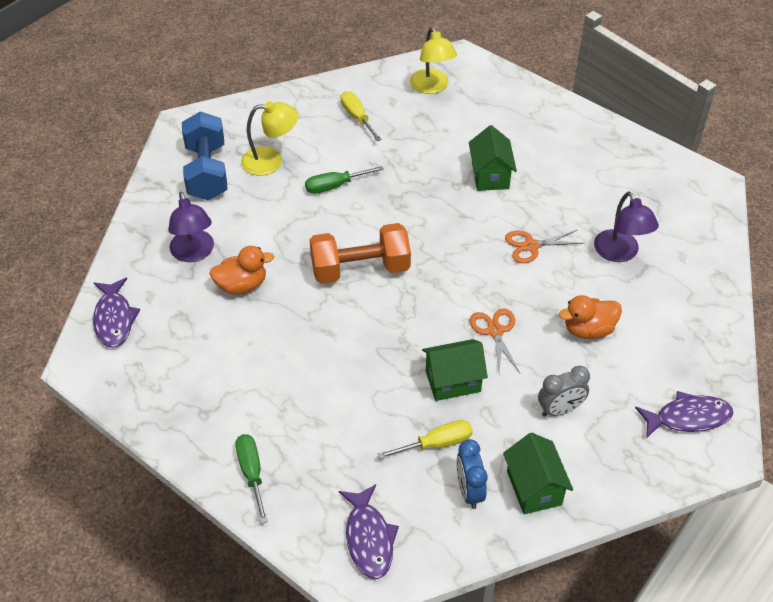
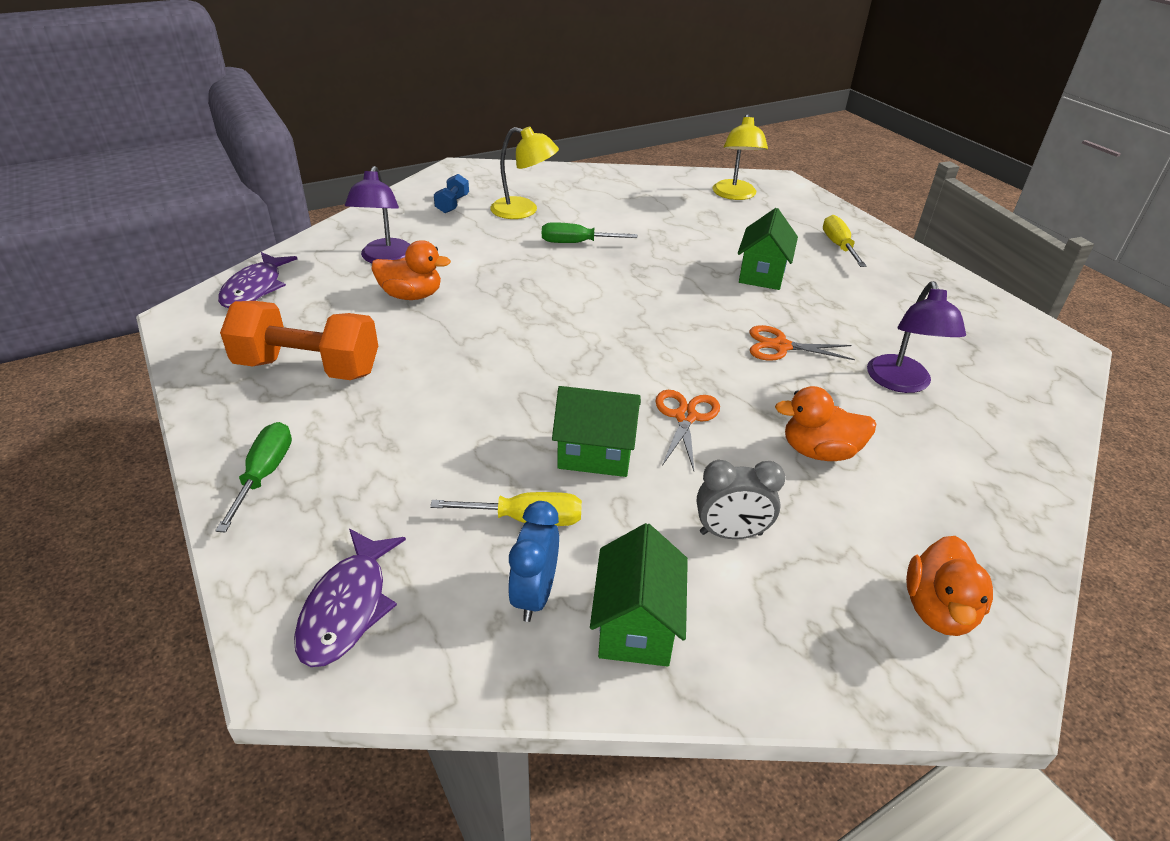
camera: 20 degrees right, 10 degrees down
blue dumbbell [182,111,228,200] -> blue dumbbell [434,174,469,213], size x0.47
orange dumbbell [309,223,411,284] -> orange dumbbell moved to [220,301,378,380]
yellow screwdriver [341,91,382,141] -> yellow screwdriver moved to [823,215,867,267]
purple fish [635,391,733,438] -> orange duck [906,536,993,636]

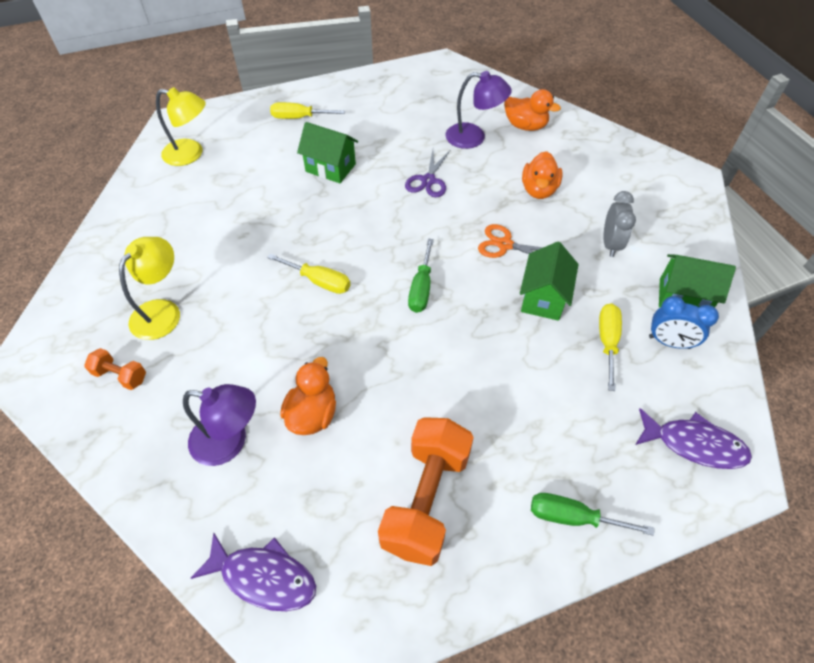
camera: 80 degrees left, 15 degrees up
blue dumbbell [434,174,469,213] -> orange dumbbell [84,348,146,390]
green screwdriver [542,222,637,243] -> green screwdriver moved to [408,239,434,313]
orange scissors [749,325,855,361] -> purple scissors [405,150,450,197]
orange duck [906,536,993,636] -> orange duck moved to [504,89,561,131]
none -> yellow screwdriver [267,253,350,294]

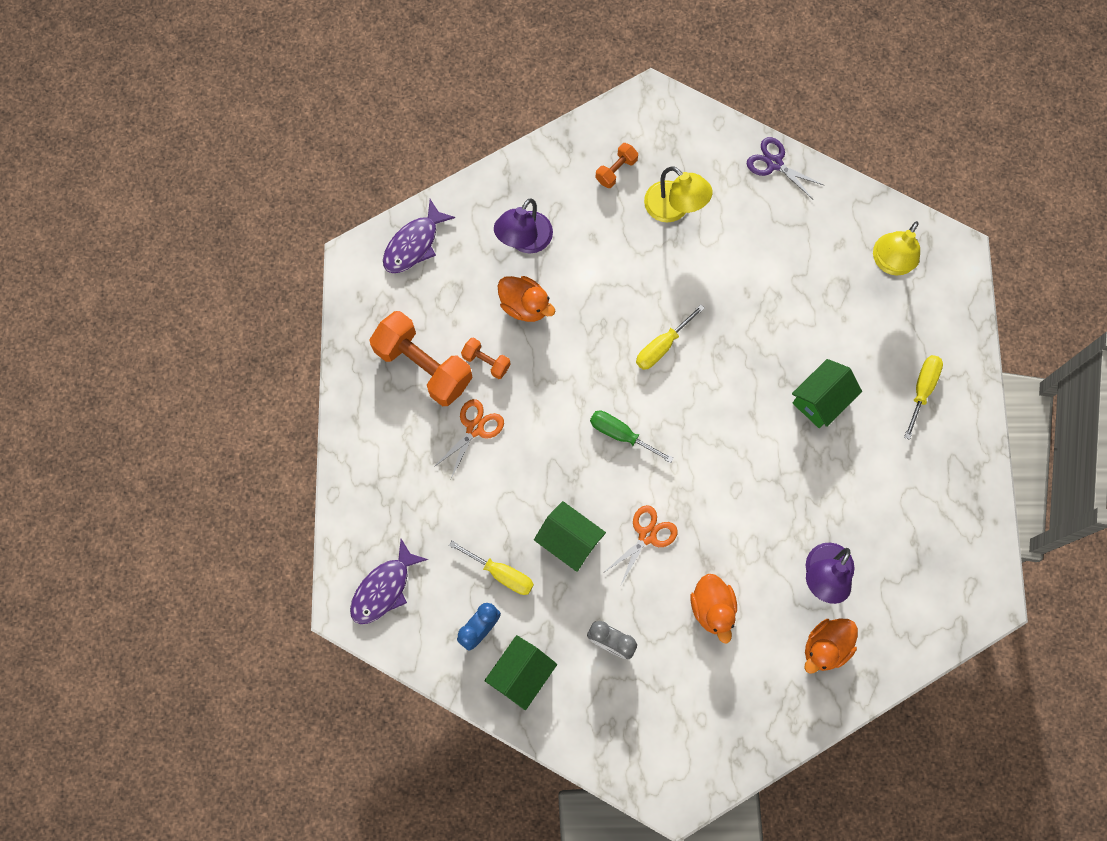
camera: 110 degrees right, 20 degrees up
purple scissors [405,150,450,197] -> purple scissors moved to [747,137,825,199]
orange duck [522,151,562,199] -> orange duck turned 135 degrees counterclockwise [690,574,737,643]
green screwdriver [531,493,654,536] -> none
none -> orange scissors [434,399,504,478]
none -> orange dumbbell [461,338,510,379]

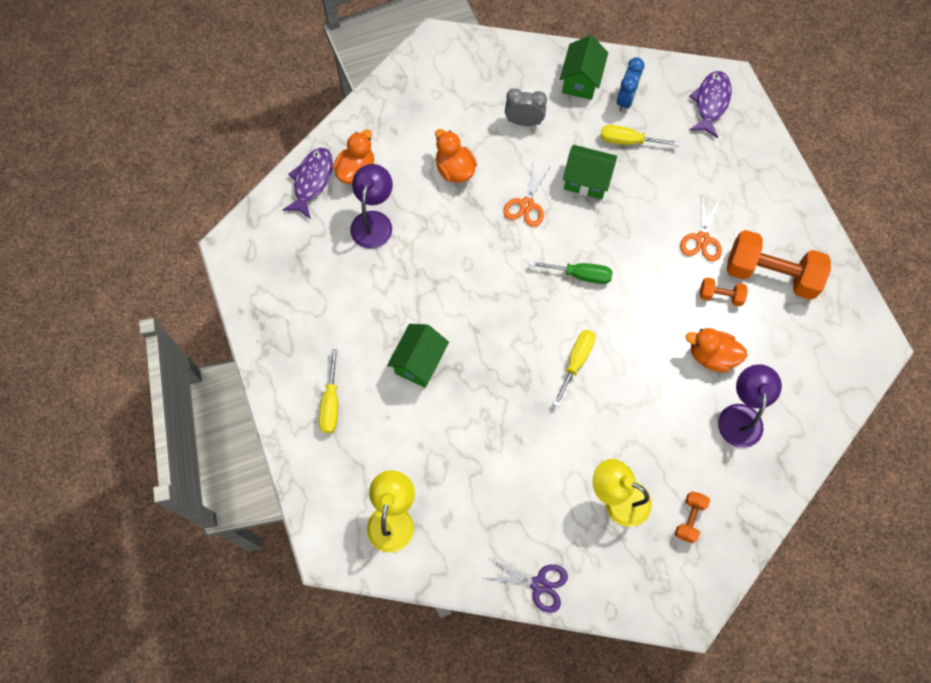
camera: 160 degrees right, 5 degrees down
purple fish [383,199,455,273] -> purple fish moved to [283,148,333,219]

